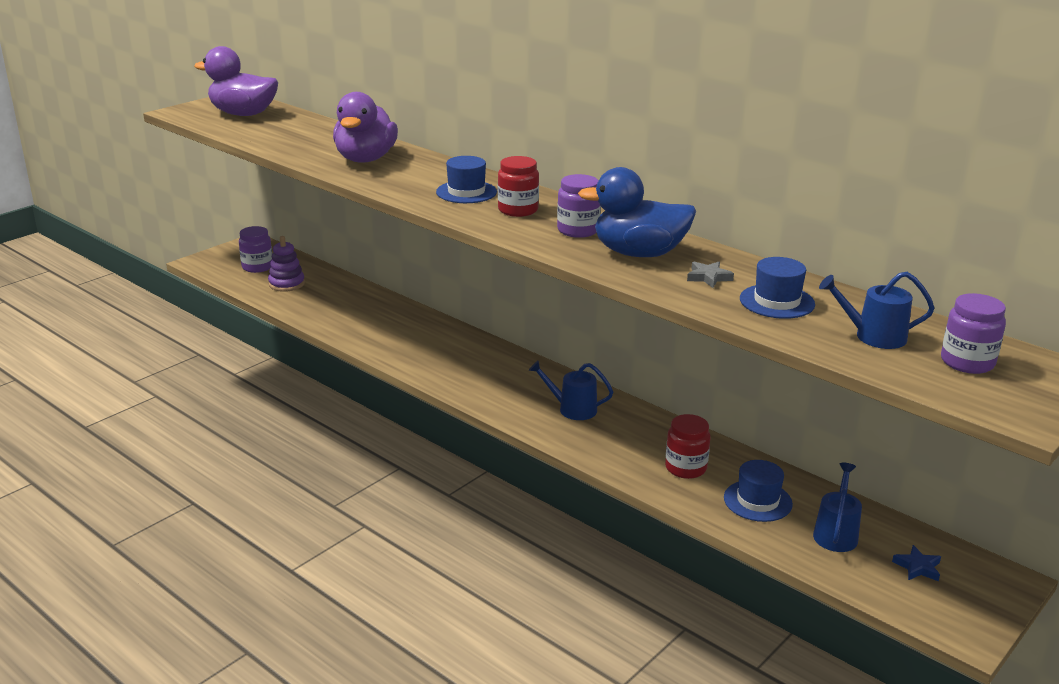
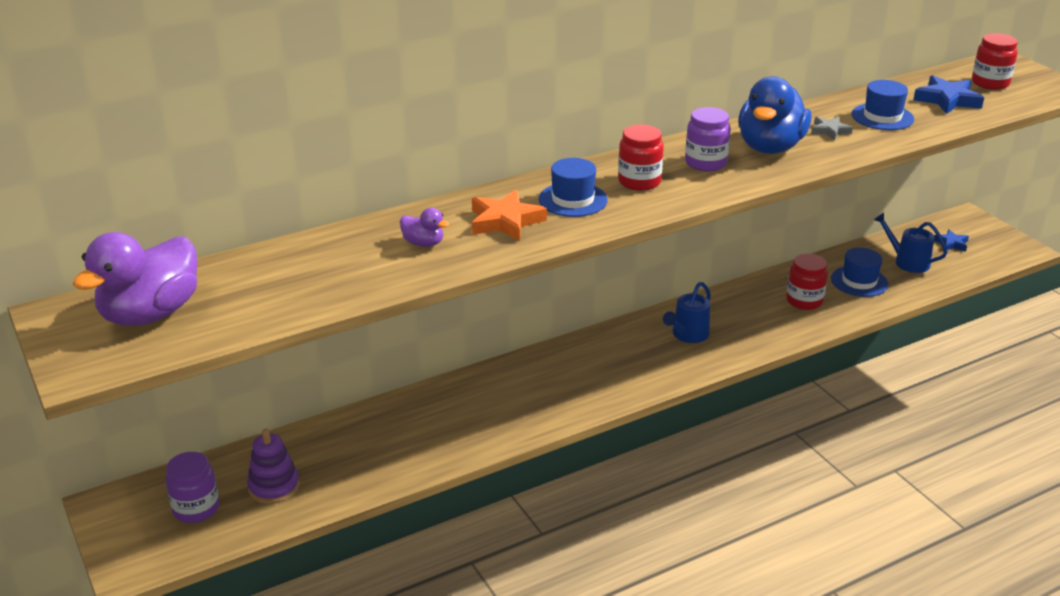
camera: 70 degrees left, 5 degrees up
purple duck [333,92,398,163] -> purple duck [400,208,449,247], size x0.45
blue watering can [819,272,935,349] -> blue star [913,75,984,114]
purple jar [941,293,1006,374] -> red jar [972,33,1018,90]
none -> orange star [472,190,547,241]

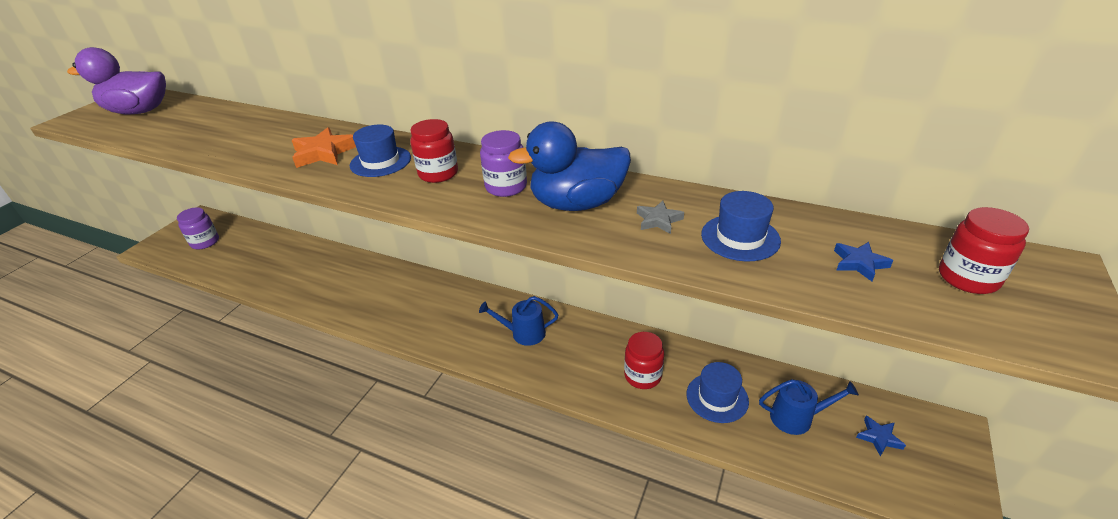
camera: 55 degrees right, 5 degrees up
purple stacking toy [247,428,300,504] -> none
purple duck [400,208,449,247] -> none
blue watering can [874,213,948,273] -> blue watering can turned 90 degrees clockwise [759,379,859,435]
blue star [913,75,984,114] -> blue star [834,242,893,281], size x0.59

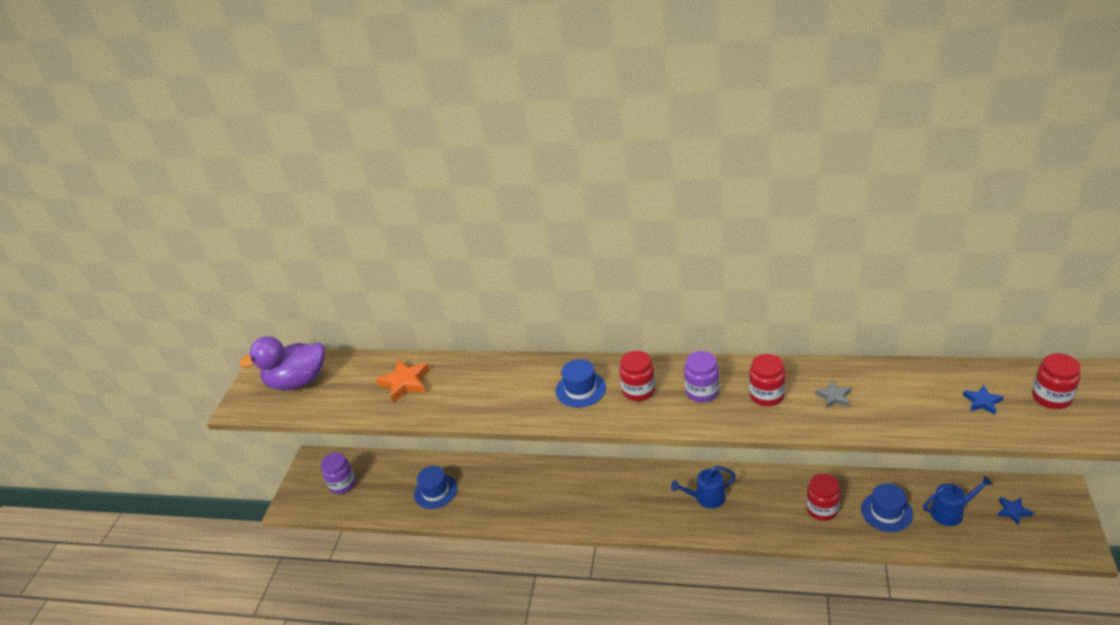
camera: 10 degrees left, 0 degrees up
orange star [292,127,356,168] -> orange star moved to [376,360,430,403]
blue duck [508,121,631,211] -> red jar [749,354,786,406]
blue hat [701,191,781,261] -> blue hat moved to [414,466,457,509]

